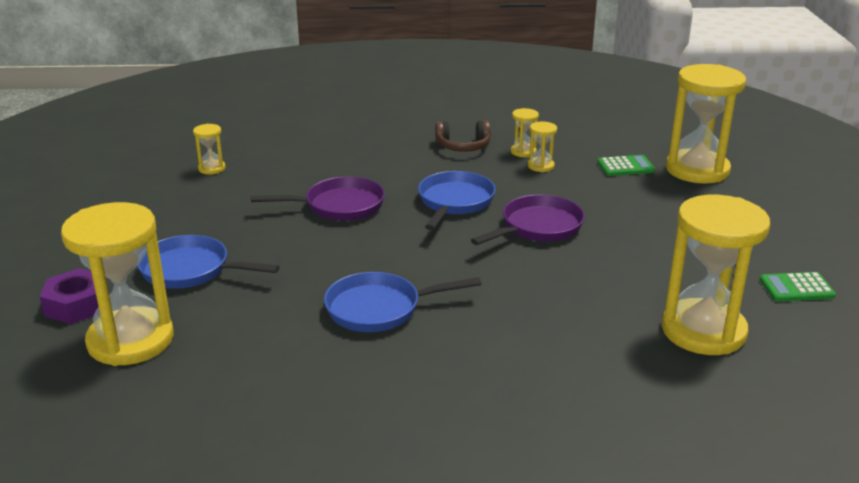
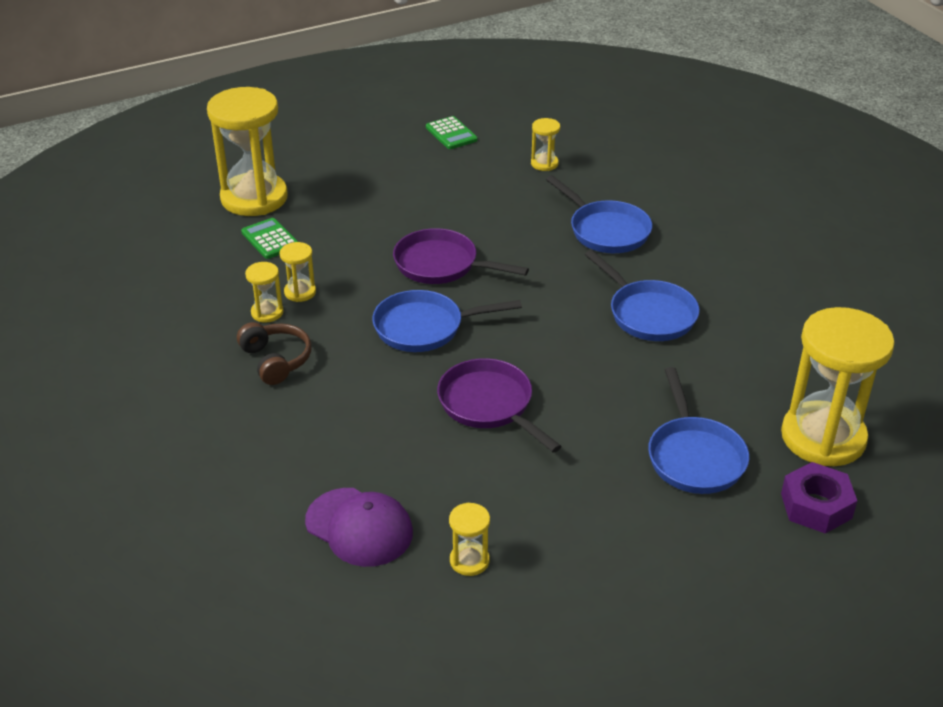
camera: 115 degrees left, 10 degrees up
yellow hourglass [662,195,770,355] -> yellow hourglass [531,118,560,171], size x0.43
none -> purple cap [305,488,413,567]
none -> blue pan [546,175,652,253]

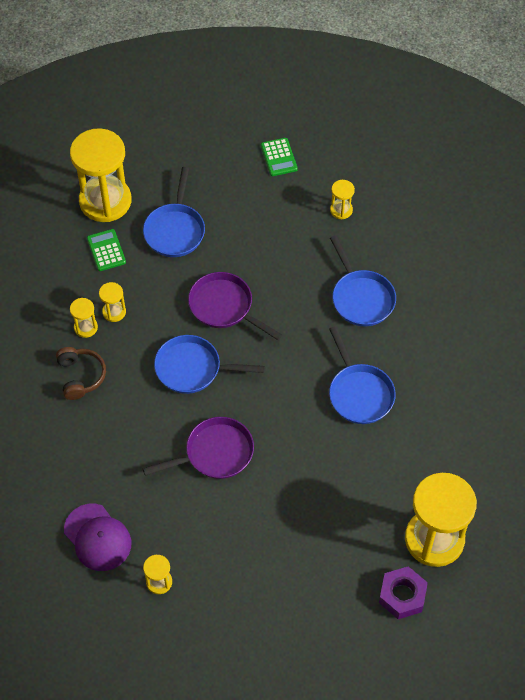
camera: 15 degrees right, 20 degrees up
purple pan [437,358,562,453] -> purple pan turned 90 degrees clockwise [143,417,254,479]
blue pan [648,367,749,494] -> blue pan moved to [143,167,205,257]

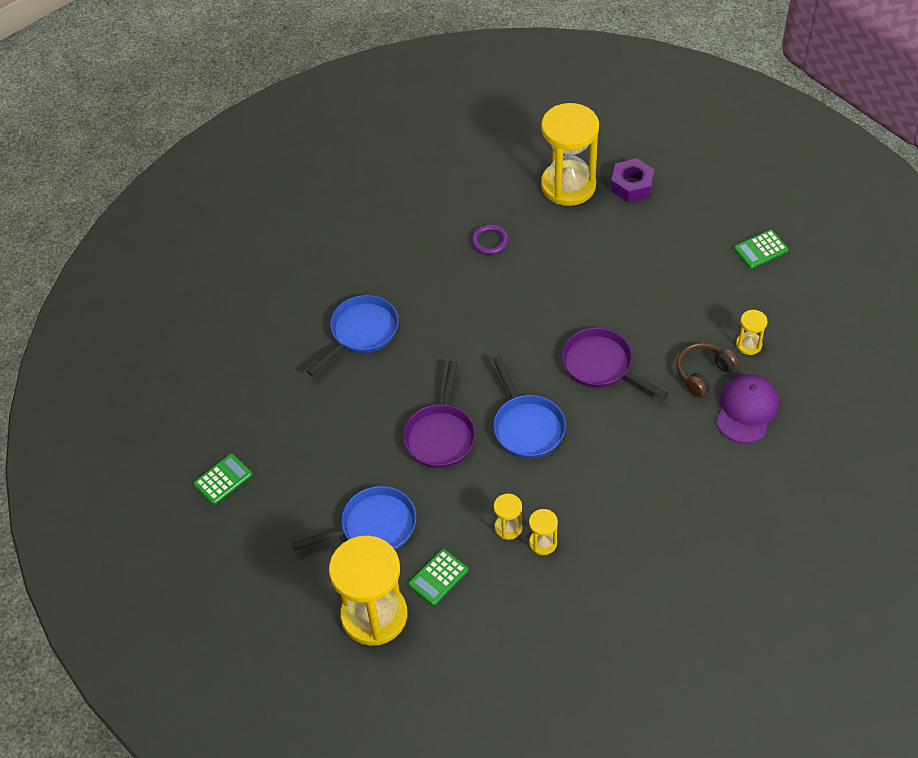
camera: 115 degrees left, 5 degrees down
brown headphones [56,347,106,400] -> brown headphones moved to [676,343,739,397]
blue pan [329,326,396,424] -> none
yellow hourglass [330,180,355,219] -> none
none -> purple ring [471,224,509,255]
none -> green calculator [734,230,788,269]

